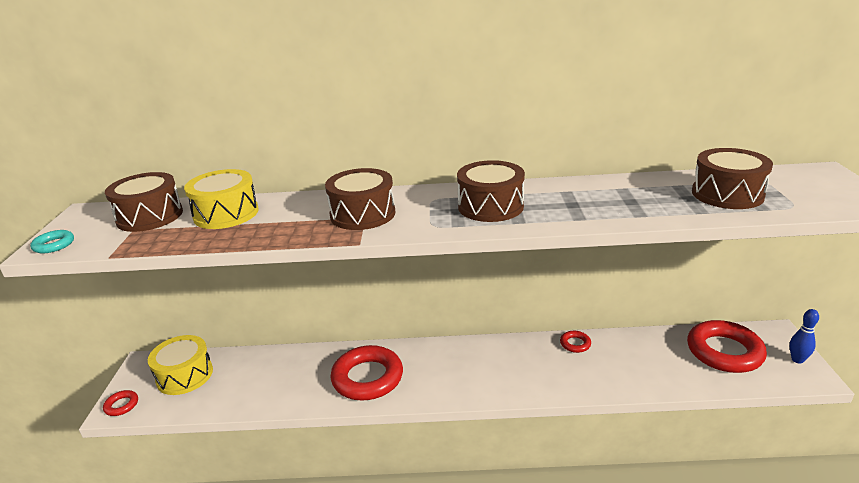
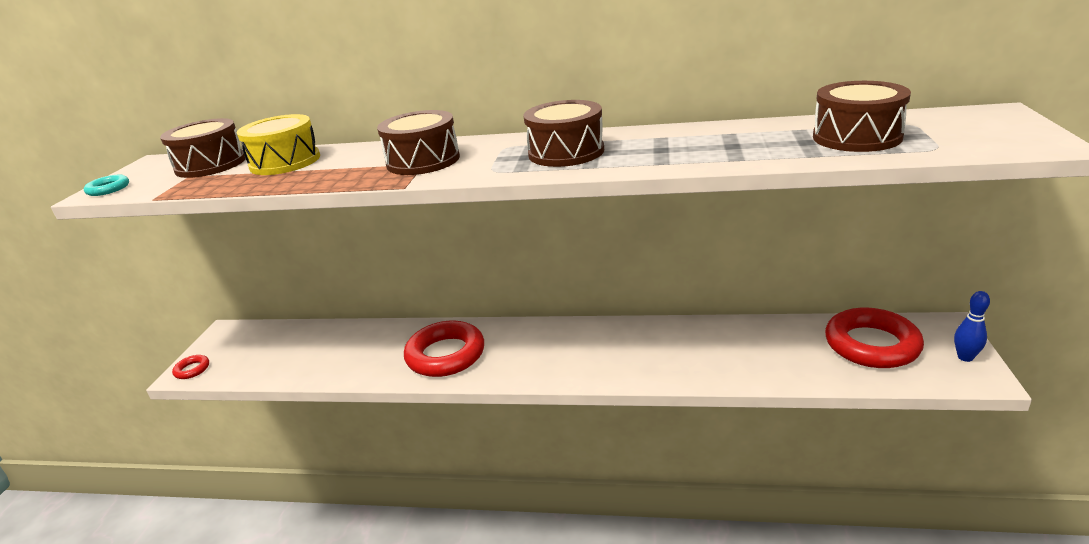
camera: 10 degrees right, 0 degrees up
yellow drum [148,335,213,395] -> none
red ring [560,331,591,353] -> none

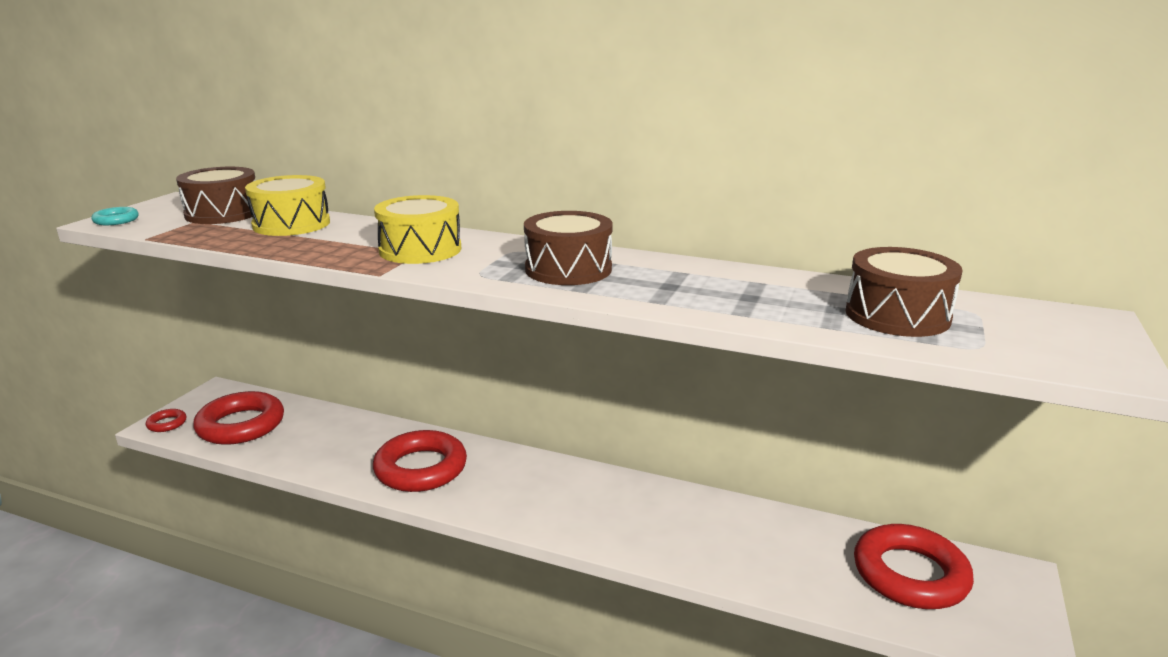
camera: 10 degrees right, 5 degrees down
brown drum [377,110,460,175] -> yellow drum [374,195,461,264]
blue bowling pin [954,291,990,362] -> none
none -> red ring [193,391,284,445]

